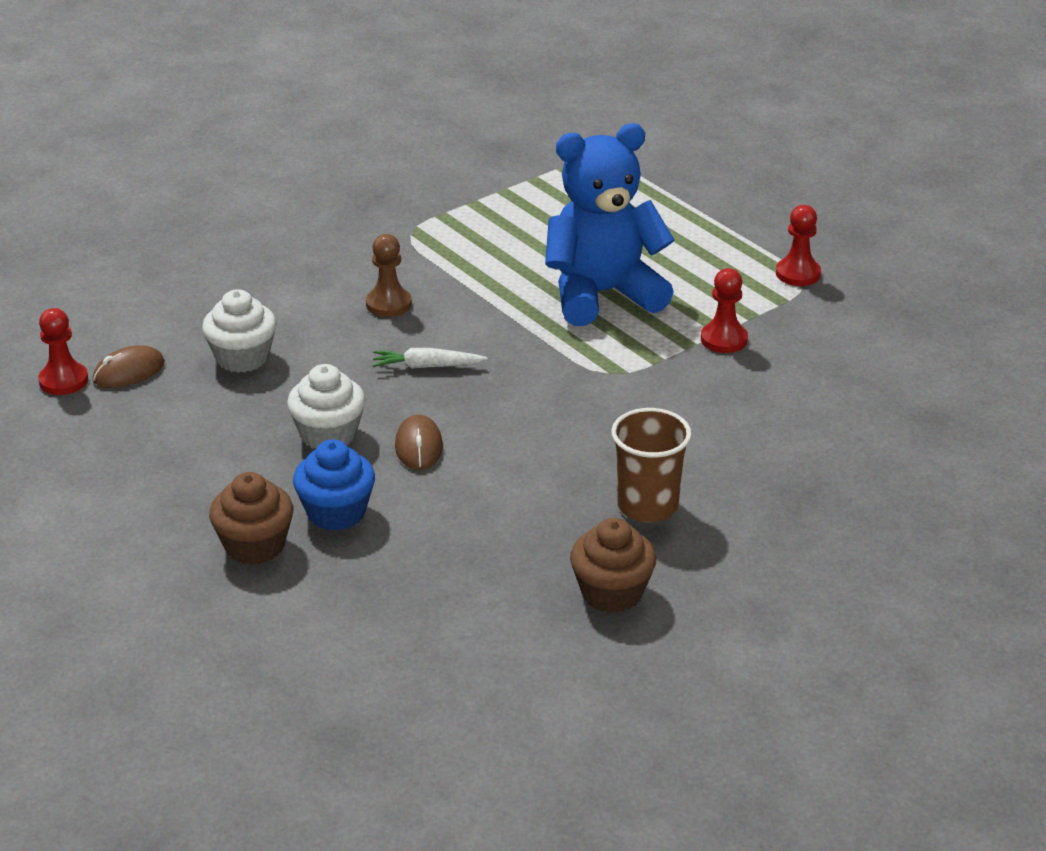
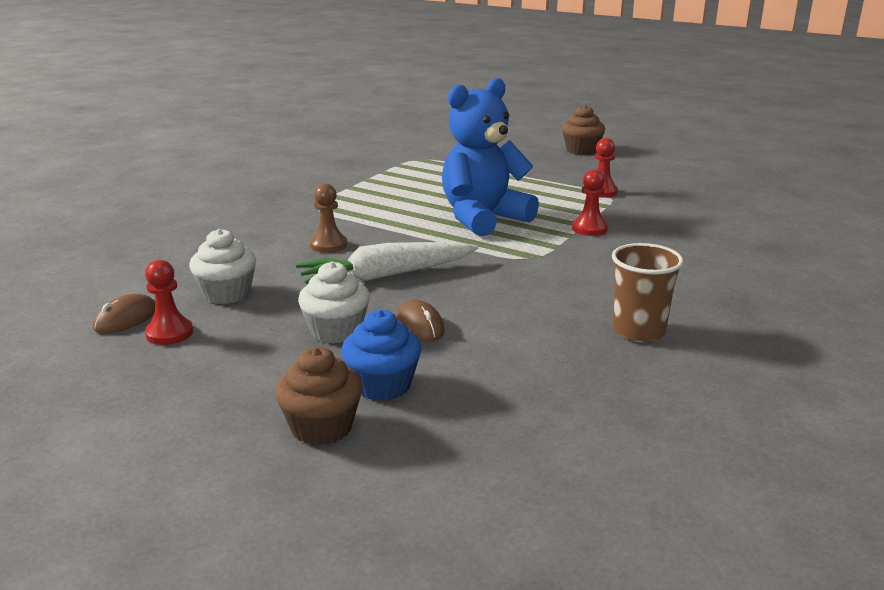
camera: 20 degrees left, 10 degrees down
red pawn [38,308,88,395] -> red pawn moved to [145,260,193,345]
white carrot [372,348,488,368] -> white carrot [296,242,478,284], size x1.93
brown cupcake [570,518,657,613] -> brown cupcake moved to [562,105,605,155]

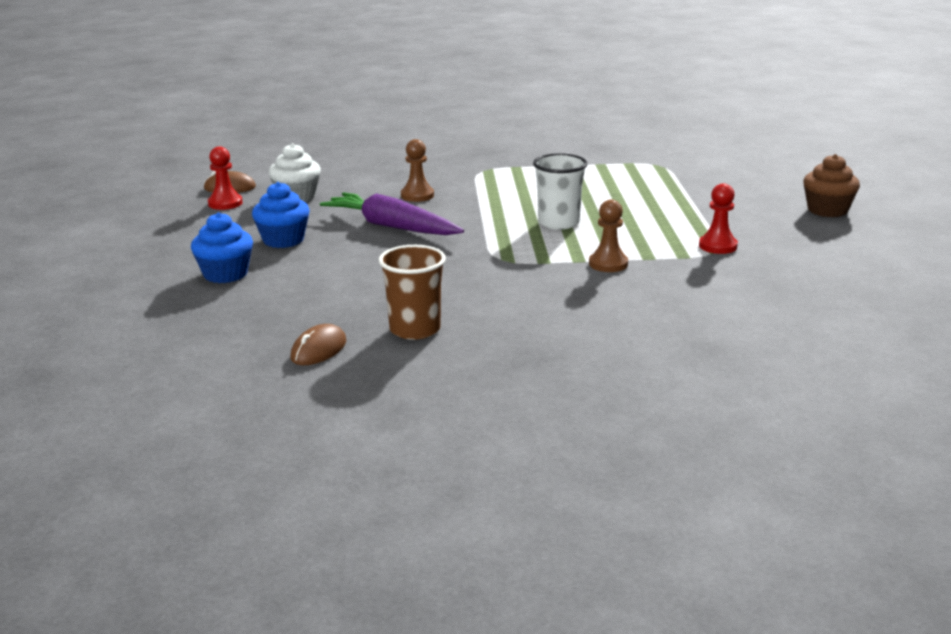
camera: 55 degrees right, 0 degrees up
brown cupcake [275,347,363,445] -> none
white carrot [296,242,478,284] -> purple carrot [320,192,464,235]
white cupcake [298,261,370,344] -> blue cupcake [252,182,310,248]
brown mouse [397,300,445,342] -> brown mouse moved to [290,324,346,365]
blue teddy bear [442,78,539,236] -> white cup [533,153,587,230]
red pawn [572,169,608,236] -> brown pawn [589,200,628,272]

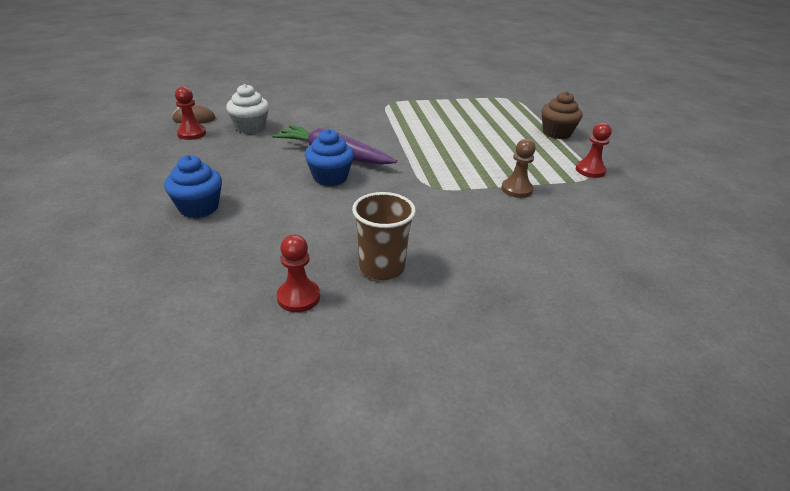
camera: 10 degrees left, 10 degrees up
blue cupcake [252,182,310,248] -> blue cupcake moved to [305,129,354,186]
brown mouse [290,324,346,365] -> red pawn [277,235,320,312]
brown pawn [401,139,434,202] -> none
white cup [533,153,587,230] -> none
brown cupcake [803,154,860,217] -> brown cupcake moved to [541,91,582,139]

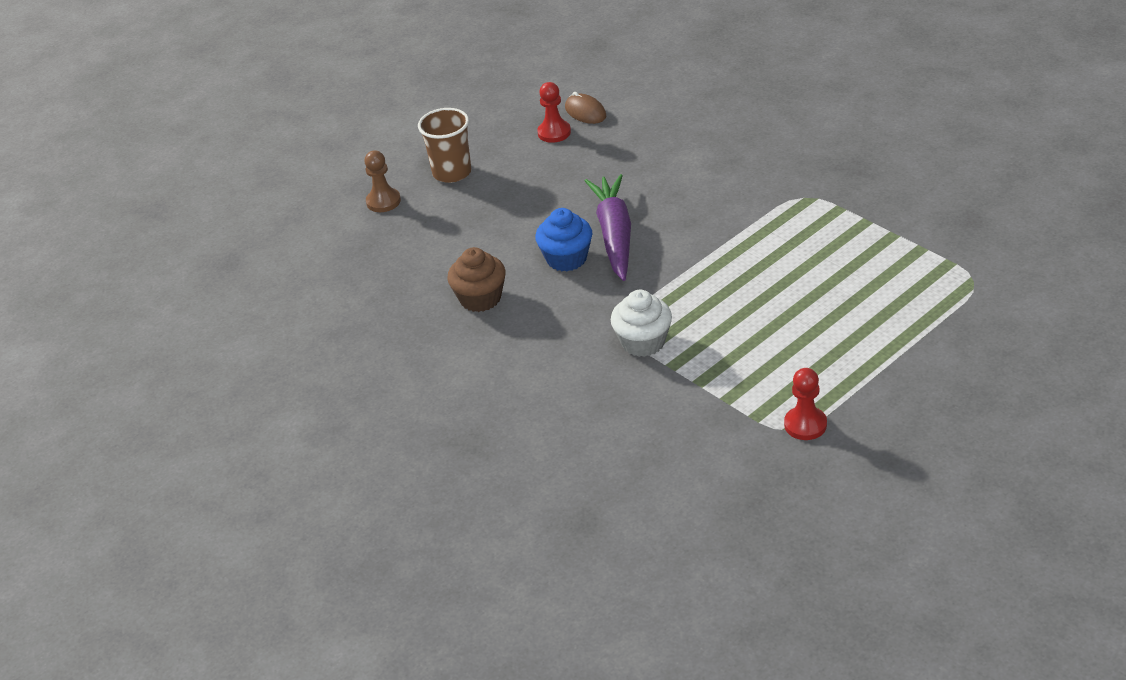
camera: 65 degrees right, 5 degrees up
blue cupcake [164,155,222,218] -> none
white cupcake [226,84,269,134] -> white cupcake moved to [611,290,672,357]
red pawn [277,235,320,312] -> none
brown cup [352,192,416,280] -> brown cup moved to [418,108,471,183]
brown pawn [501,139,536,198] -> brown pawn moved to [364,150,401,212]
brown cupcake [541,91,582,139] -> brown cupcake moved to [447,247,506,312]

